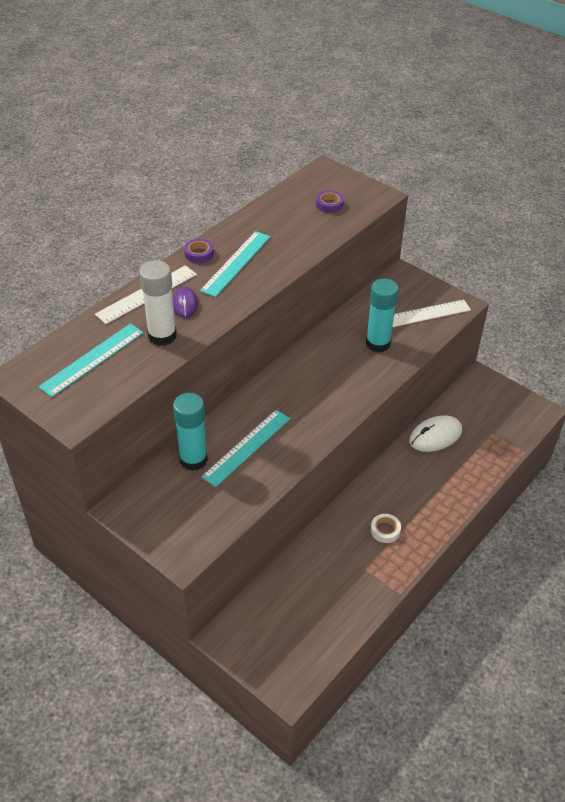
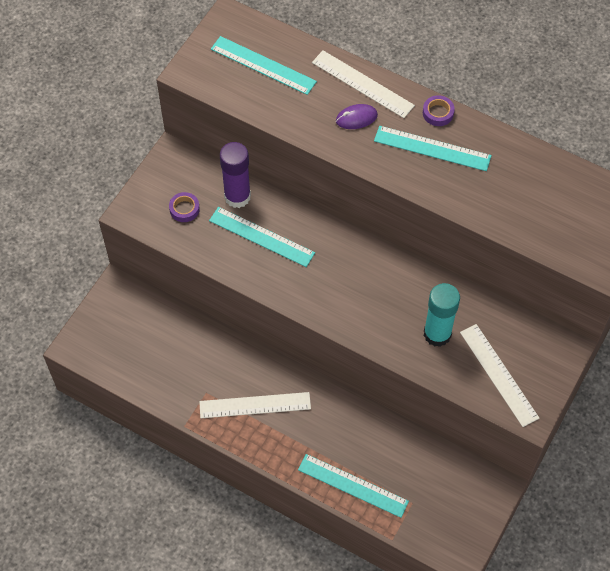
camera: 80 degrees right, 15 degrees up
white glue stick [139,260,177,346] -> none
turquoise glue stick [173,393,208,471] -> purple glue stick [220,142,251,208]
purple tape [316,190,344,213] -> purple tape moved to [169,192,200,222]
white tape [371,514,401,543] -> white ruler [199,392,311,418]
white mouse [409,415,462,452] -> none
none -> turquoise ruler [298,454,409,518]

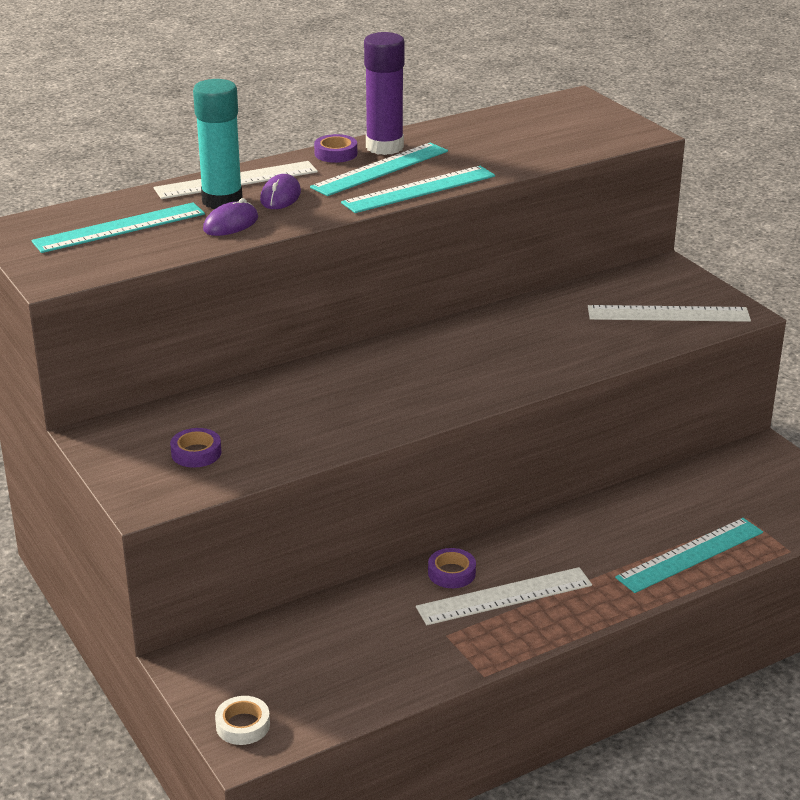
camera: 60 degrees left, 30 degrees down
white ruler [199,392,311,418] -> white ruler turned 45 degrees clockwise [416,567,592,625]
turquoise ruler [209,207,315,267] -> turquoise ruler moved to [341,166,495,213]
purple glue stick [220,142,251,208] -> purple glue stick moved to [364,32,404,155]
turquoise glue stick [424,283,460,347] -> turquoise glue stick moved to [193,79,243,209]
none -> purple mouse [203,198,258,236]
none -> white tape [215,696,270,745]
none -> purple tape [428,548,476,588]

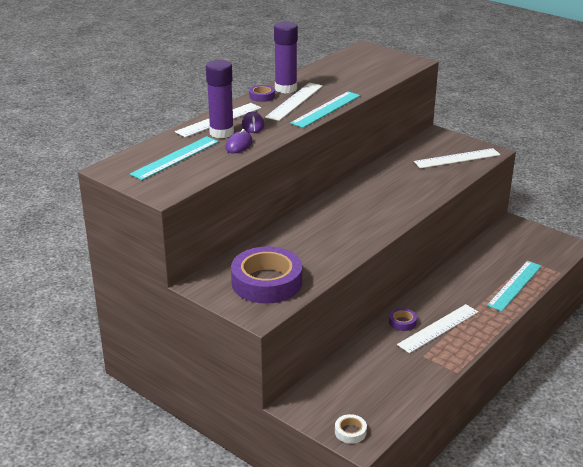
camera: 20 degrees left, 0 degrees up
purple tape [170,428,221,467] -> purple tape [231,246,302,304], size x2.36
turquoise glue stick [193,79,243,209] -> purple glue stick [206,60,234,138]
turquoise ruler [310,143,448,196] -> white ruler [265,83,323,121]

